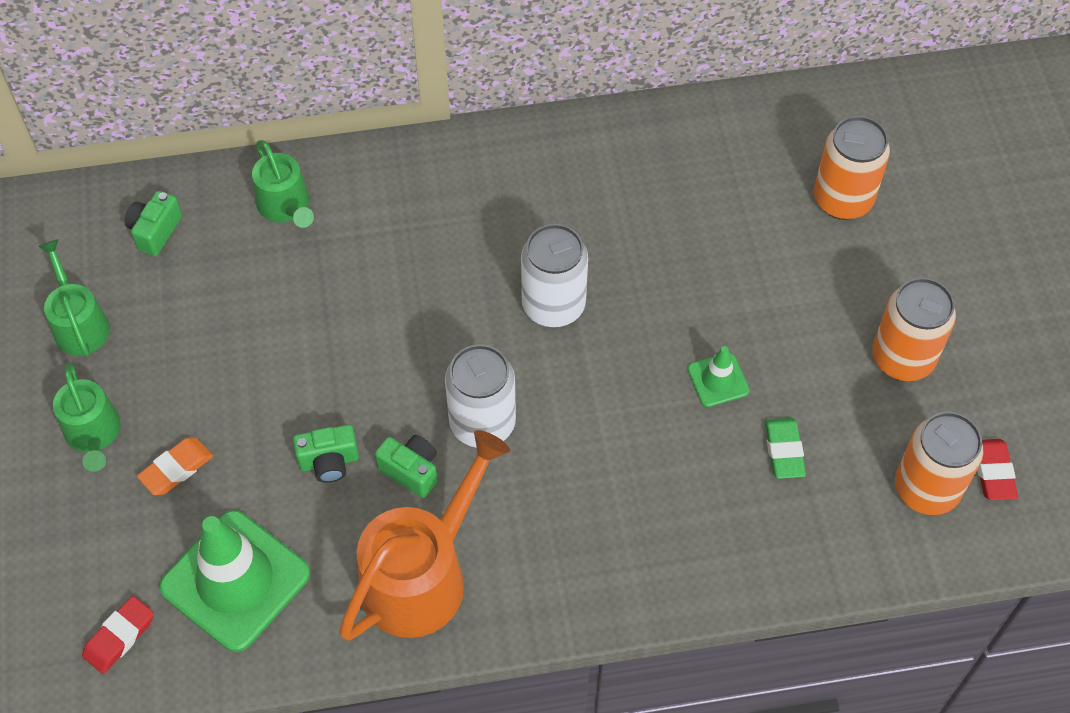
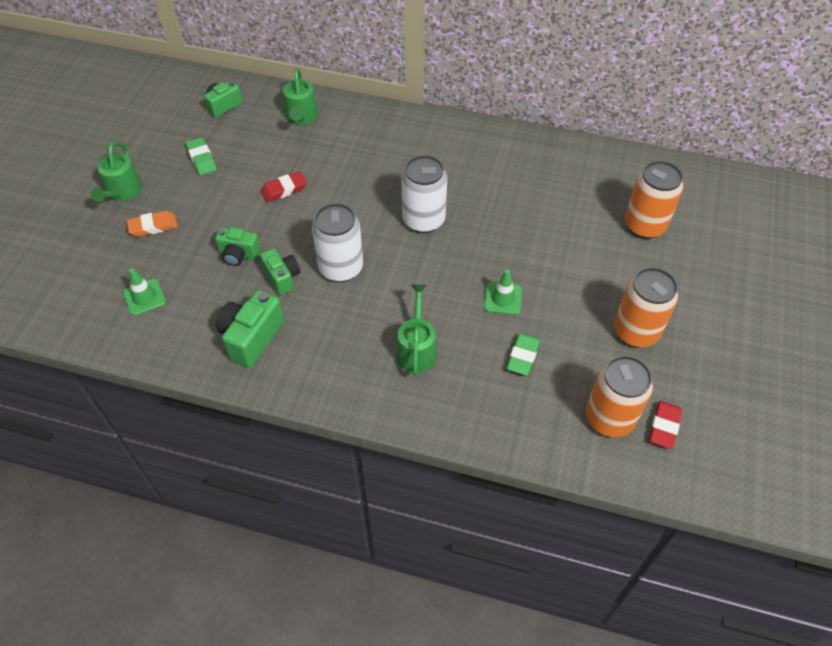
camera: 25 degrees right, 5 degrees down
green watering can [38,239,110,357] -> green watering can moved to [396,284,437,376]
red eraser [82,596,154,674] -> red eraser moved to [261,171,307,202]
green traffic cone [159,510,310,652] -> green traffic cone [123,268,166,316], size x0.47
orange watering can [339,430,510,640] -> green camera [216,290,284,368]
none -> green eraser [186,137,217,176]

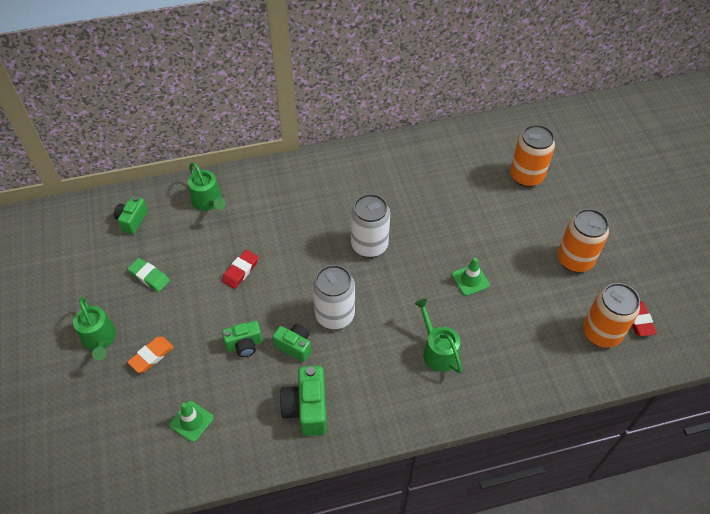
camera: 30 degrees left, 0 degrees up
green eraser [507,333,540,376] -> none

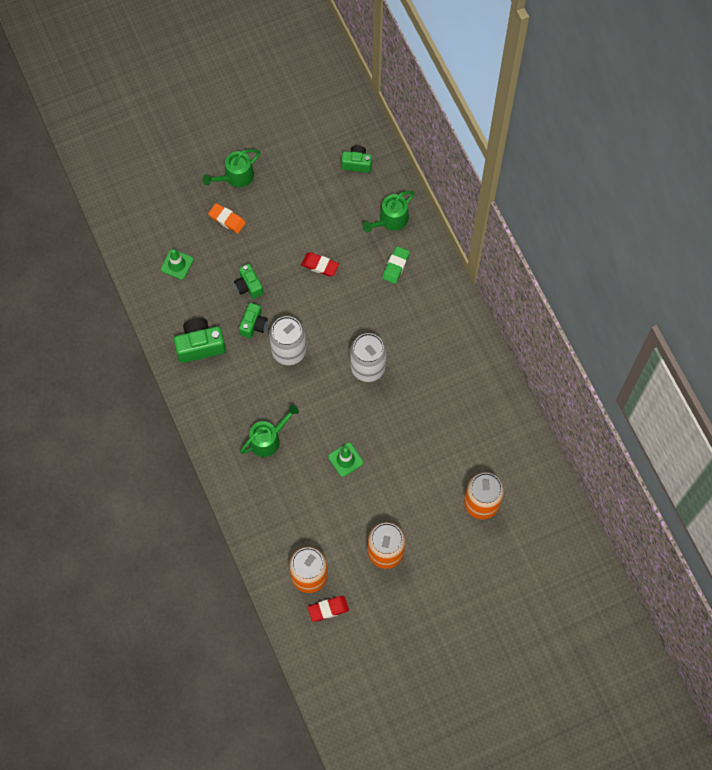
camera: 80 degrees right, 15 degrees up
green eraser [128,258,170,292] -> green eraser moved to [382,246,410,284]

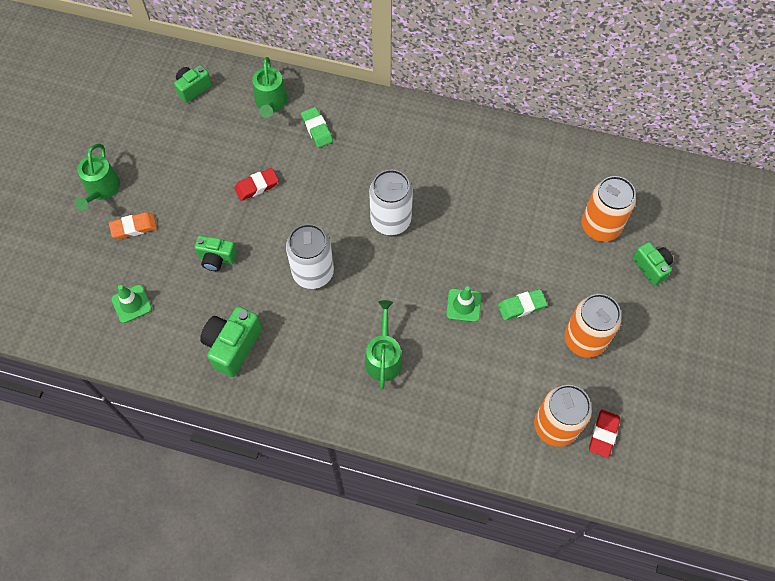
camera: 50 degrees left, 5 degrees down
green camera [239,303,268,339] -> green camera moved to [633,242,673,286]
none -> green eraser [498,289,547,320]

